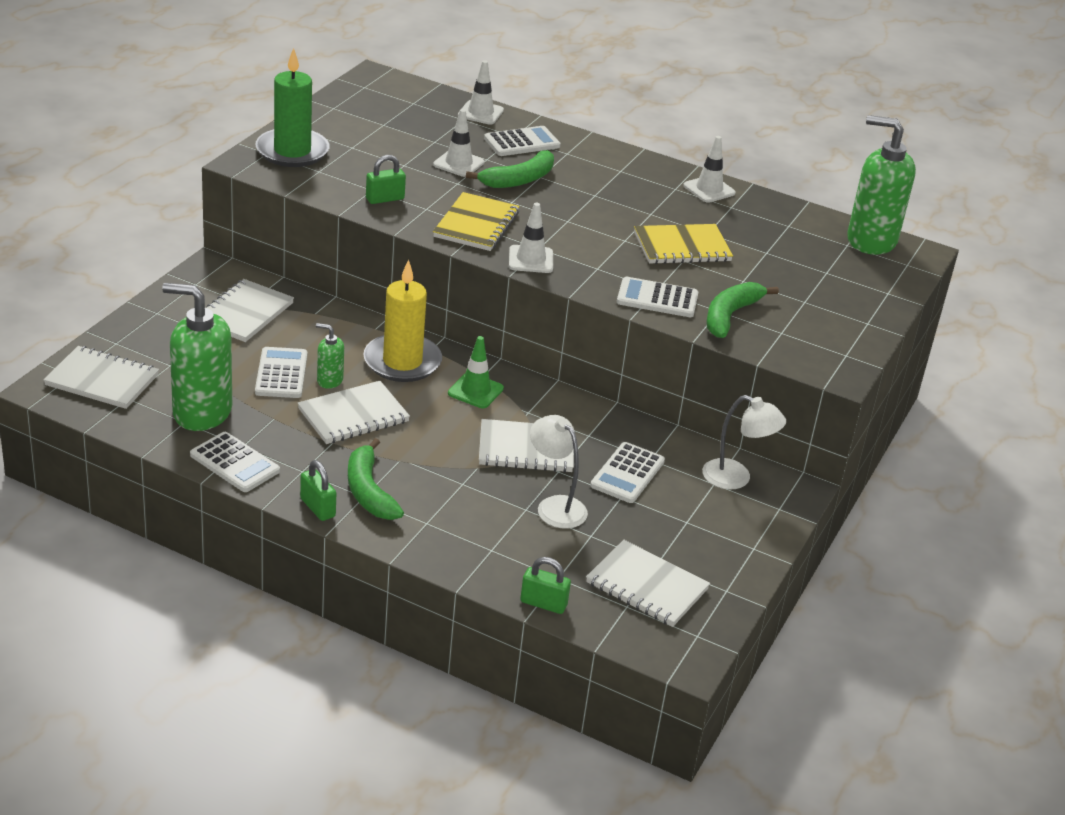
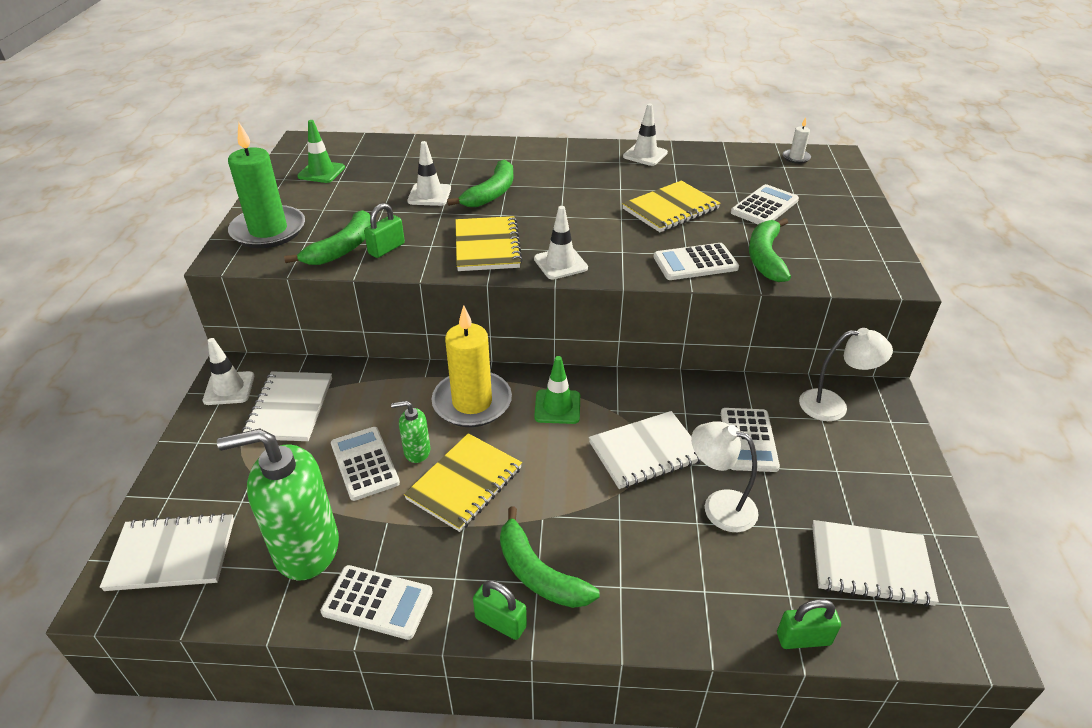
camera: 20 degrees left, 5 degrees up
white notebook [298,381,410,444] -> yellow notebook [404,433,522,532]
white traffic cone [458,60,504,125] -> white traffic cone moved to [203,338,254,405]
white calculator [484,126,560,156] -> white calculator moved to [731,184,799,224]
green soap dispenser [847,115,916,255] -> white candle [783,117,811,164]
none -> green banana [284,210,371,265]
none -> green traffic cone [297,120,345,183]

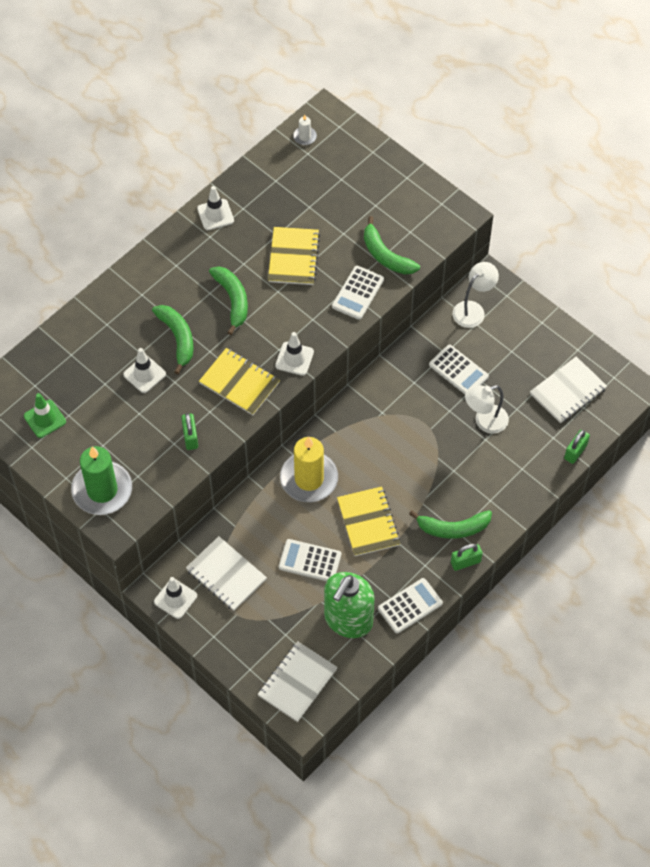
camera: 50 degrees left, 20 degrees up
green banana [284,210,371,265] -> green banana moved to [209,266,248,335]
green soap dispenser [391,401,431,463] -> none
green traffic cone [534,356,580,424] -> none
white notebook [589,411,701,489] -> none
white calculator [731,184,799,224] -> none

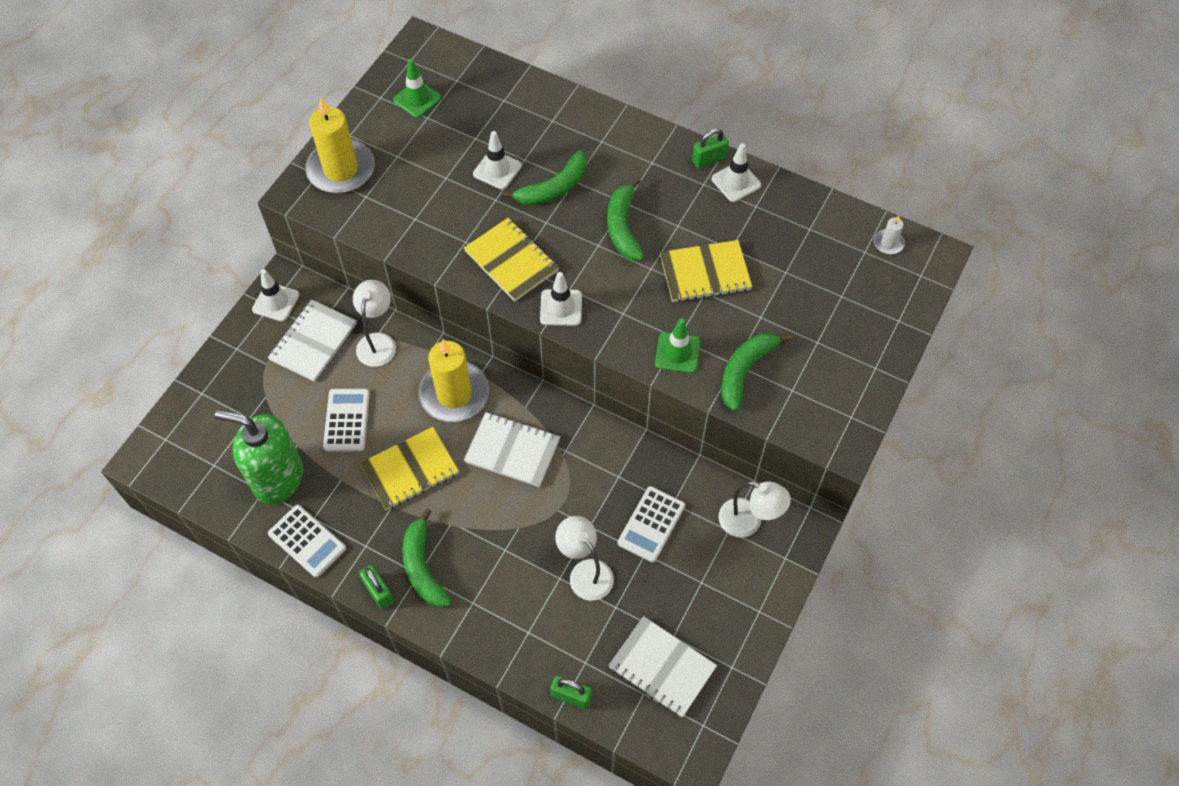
camera: 75 degrees right, 0 degrees up
green candle [71,446,132,515] -> yellow candle [305,98,374,194]
green padlock [181,413,198,450] -> green padlock moved to [692,128,729,169]
yellow notebook [199,348,280,415] -> yellow notebook turned 60 degrees counterclockwise [464,218,559,301]
green banana [209,266,248,335] -> green banana turned 120 degrees clockwise [607,178,644,260]
white notebook [258,641,338,722] -> white notebook moved to [464,412,560,487]
white calculator [332,266,384,320] -> green traffic cone [655,318,700,373]
none -> white lamp [353,280,396,367]

